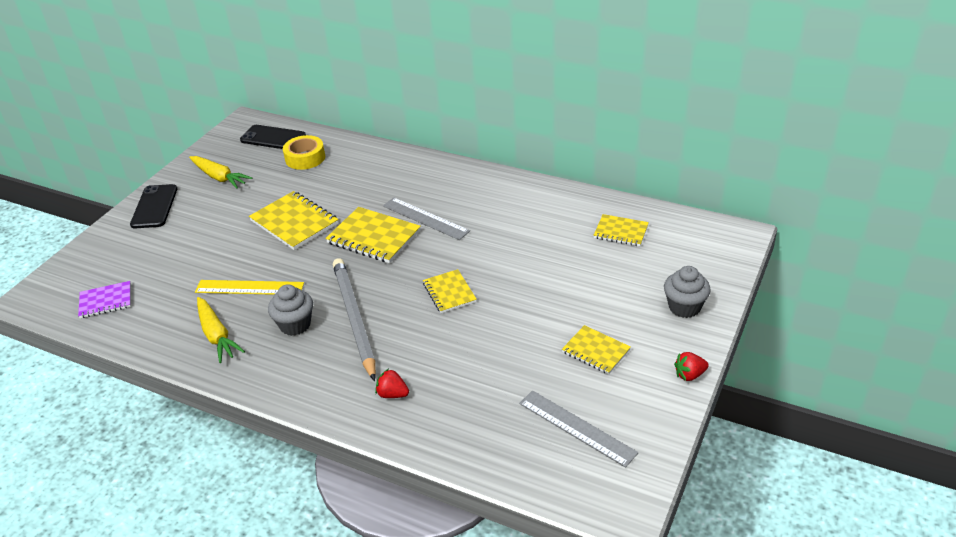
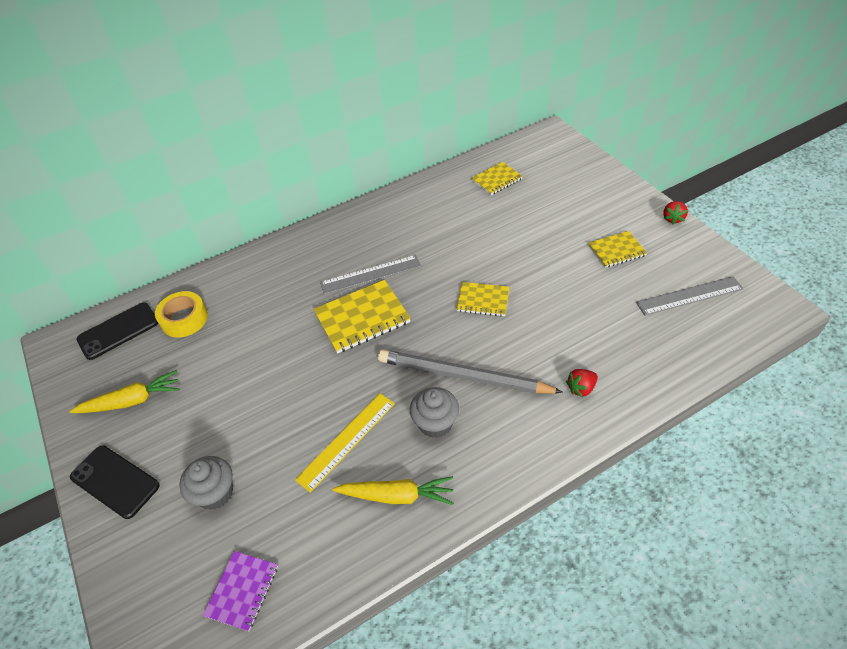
camera: 55 degrees left, 10 degrees up
yellow notebook [249,191,339,250] -> none
grey cupcake [664,266,711,318] -> grey cupcake moved to [179,456,233,510]

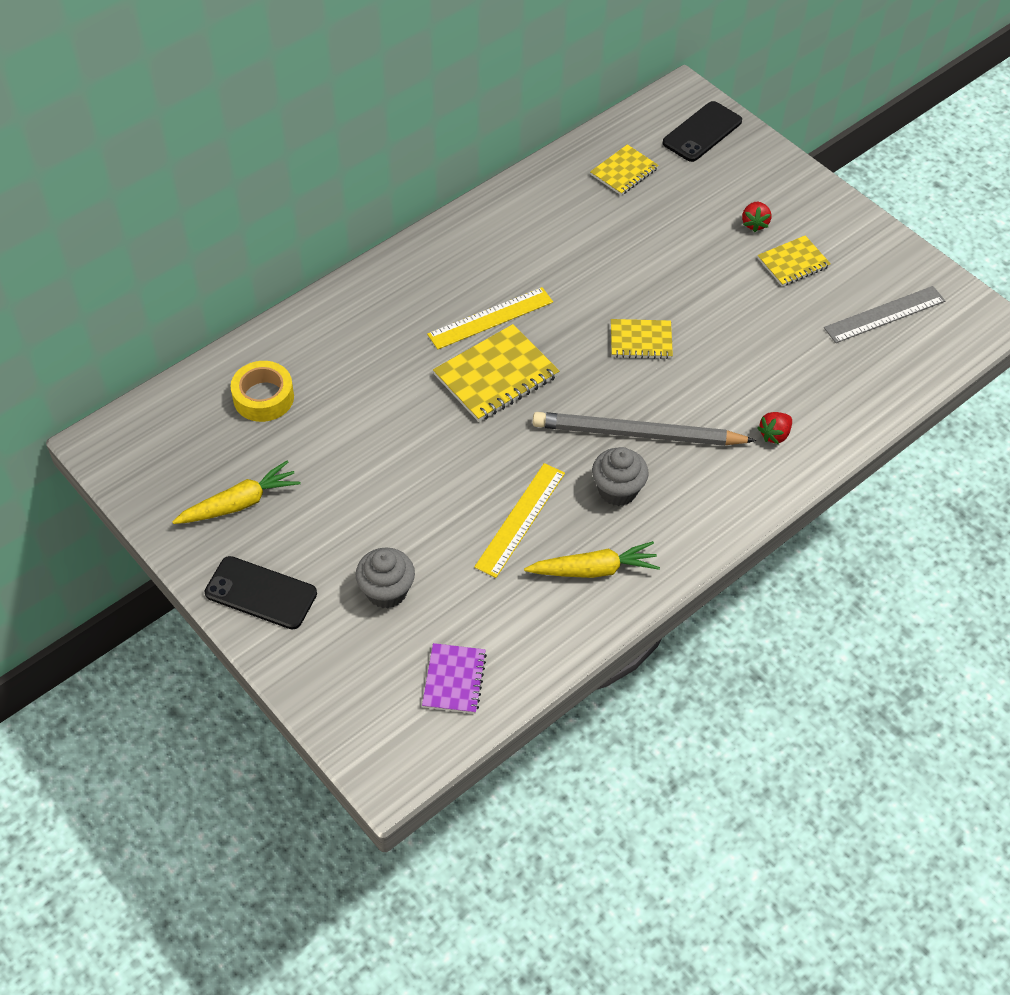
camera: 15 degrees left, 5 degrees up
black phone [76,302,158,360] -> black phone moved to [662,101,742,162]
grey ruler [320,255,421,294] -> yellow ruler [427,287,553,350]
red strawberry [663,201,688,224] -> red strawberry moved to [742,202,771,232]

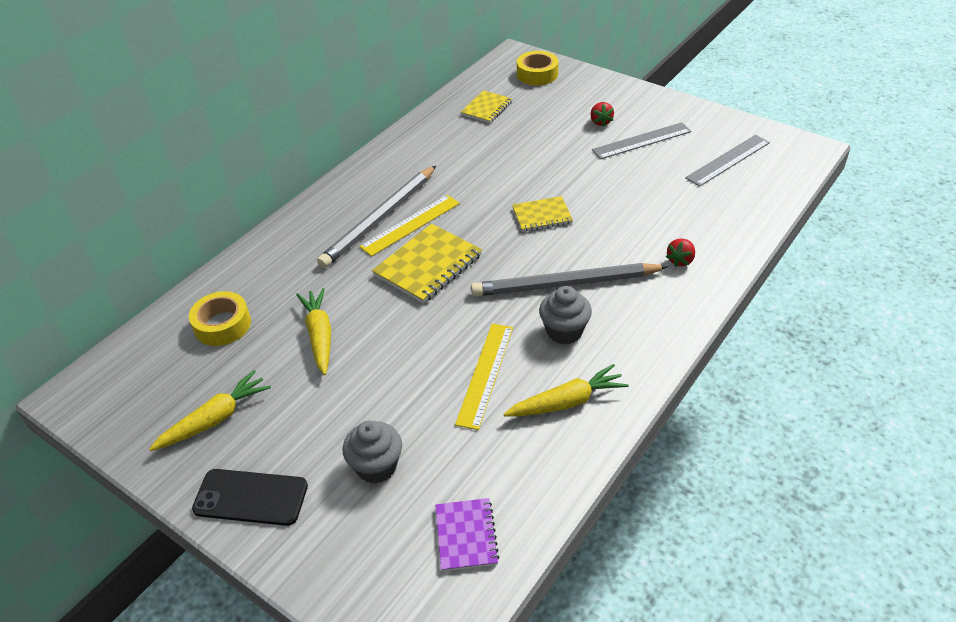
camera: 10 degrees left, 10 degrees down
black phone [662,101,742,162] -> yellow tape [517,51,559,86]
yellow notebook [758,235,831,286] -> grey ruler [592,122,691,159]
none -> yellow carrot [296,288,331,375]
none -> grey pencil [317,166,436,268]

